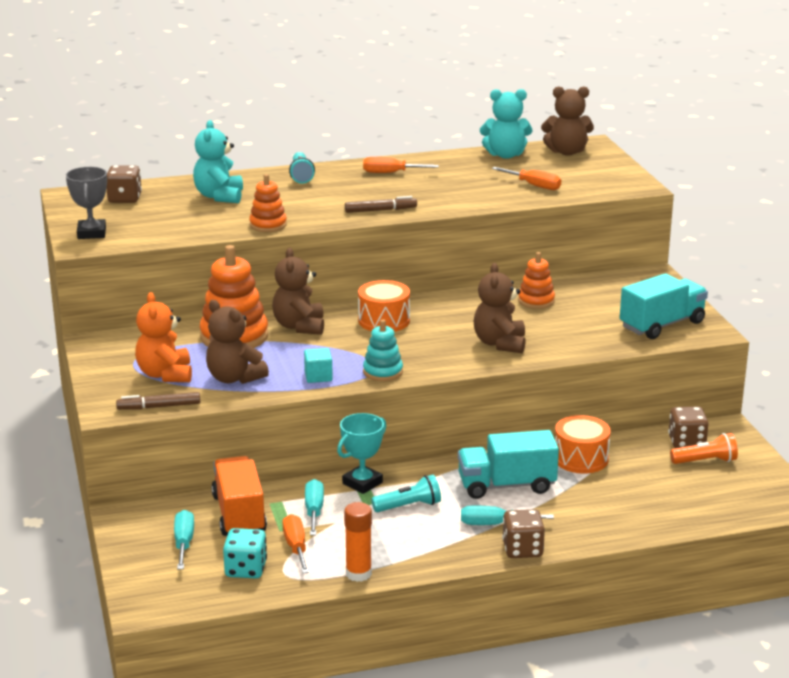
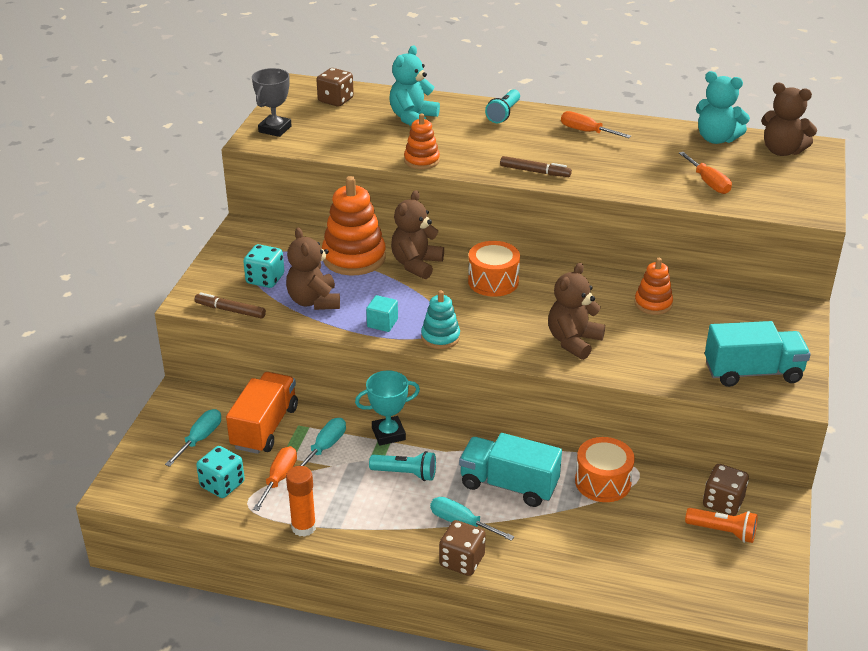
camera: 30 degrees right, 10 degrees up
orange teddy bear [135,292,192,382] -> turquoise dice [243,244,284,288]

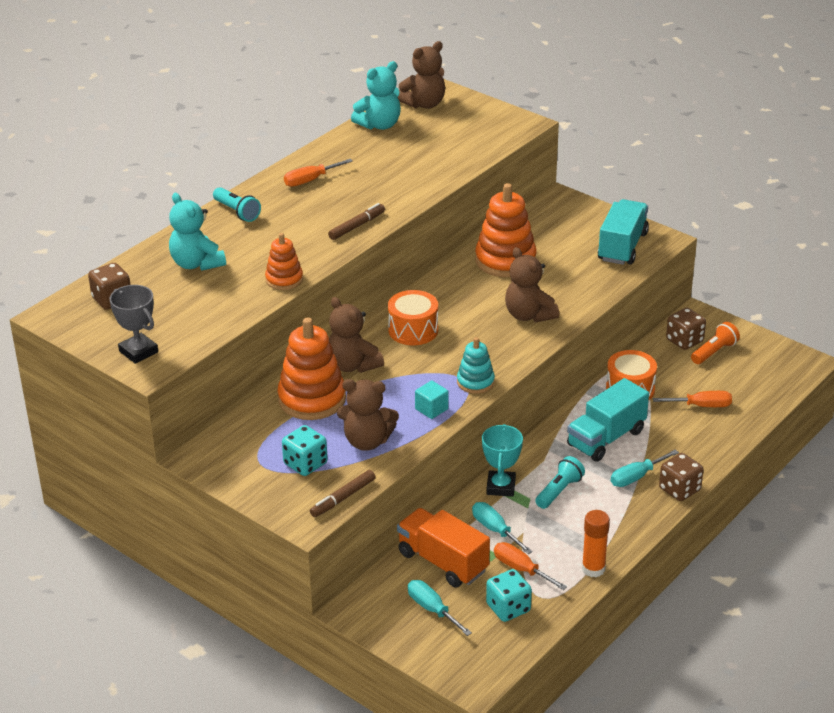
camera: 65 degrees left, 0 degrees up
orange stacking toy [634,258,673,315] -> orange stacking toy [475,183,536,277], size x1.78
orange screwdriver [679,152,732,194] -> orange screwdriver moved to [653,391,732,407]

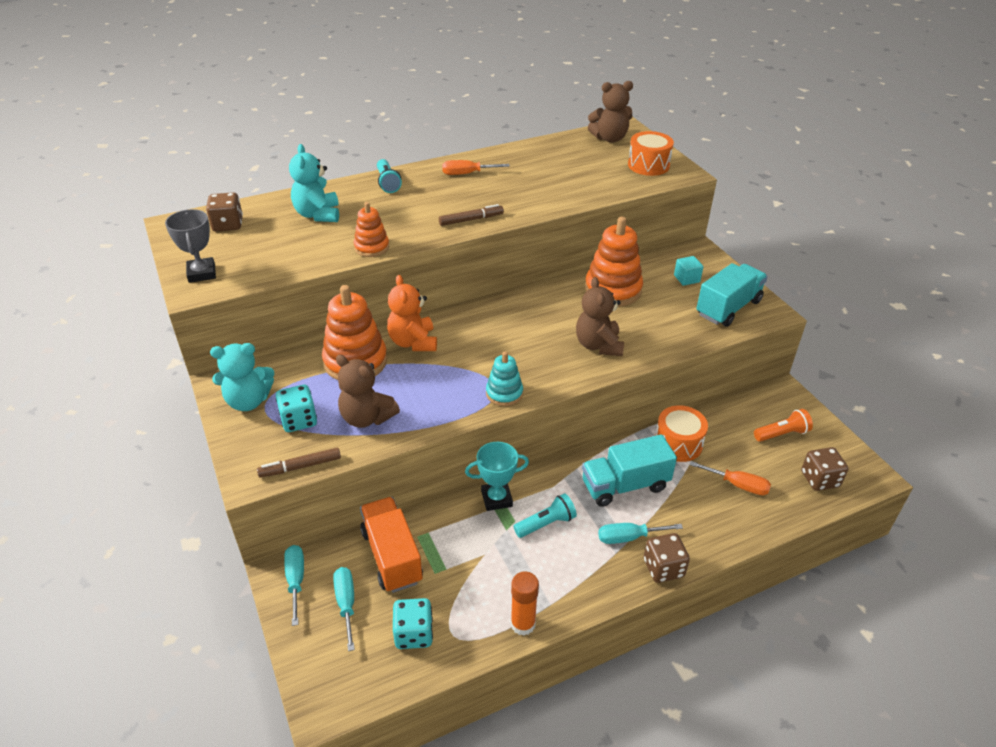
camera: 25 degrees right, 5 degrees up
brown teddy bear [329,297,384,373] -> orange teddy bear [387,275,437,351]
turquoise teddy bear [351,61,401,130] -> turquoise teddy bear moved to [210,343,275,411]
orange drum [388,290,438,345] -> orange drum moved to [628,131,674,176]
turquoise cube [415,381,448,419] -> turquoise cube moved to [674,256,703,286]
turquoise screwdriver [472,502,533,554] -> turquoise screwdriver moved to [284,545,304,626]
turquoise trophy [482,424,523,497] -> turquoise trophy turned 45 degrees clockwise [465,442,529,511]
orange screwdriver [494,542,567,590] -> none
brown dice [666,308,706,350] -> brown dice moved to [801,447,848,491]

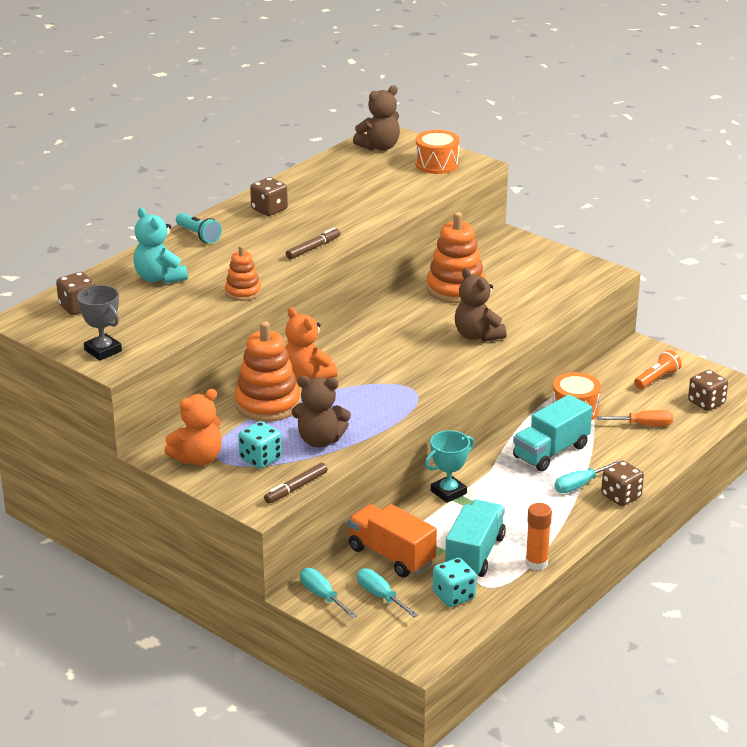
camera: 25 degrees left, 10 degrees down
turquoise teddy bear [210,343,275,411] -> orange teddy bear [165,389,222,465]
orange screwdriver [442,160,510,175] -> brown dice [250,177,288,216]
turquoise stacking toy [486,351,523,406] -> none
turquoise flashlight [513,493,577,538] -> none
turquoise cube [674,256,703,286] -> none
turquoise truck [696,263,768,327] -> turquoise truck moved to [445,499,506,577]

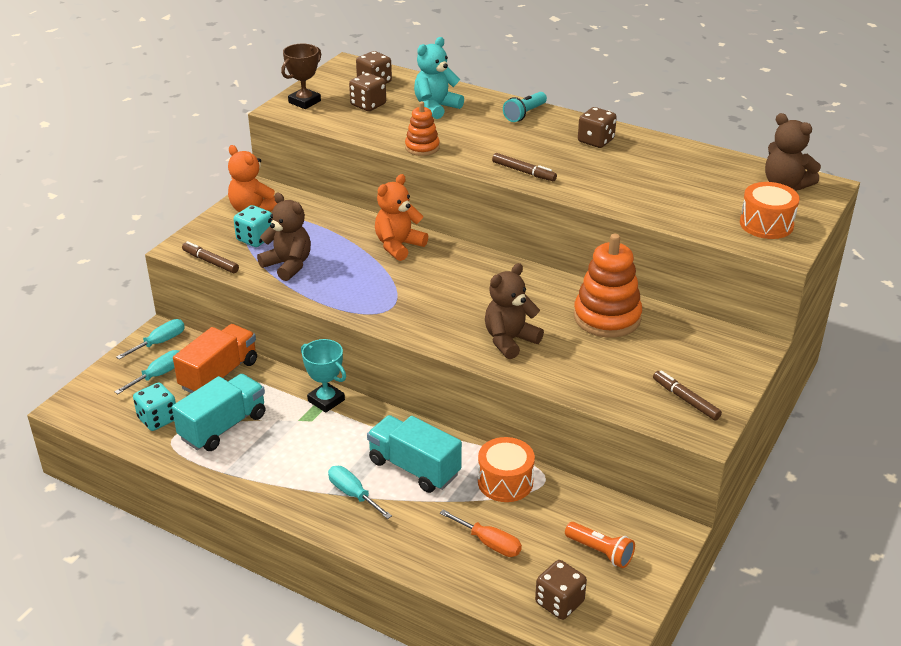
camera: 80 degrees right, 5 degrees up
grey trophy [77,285,122,360] -> brown trophy [281,44,321,109]
orange stacking toy [235,321,301,422] -> none
brown teddy bear [292,376,351,448] -> brown teddy bear turned 135 degrees clockwise [257,193,311,281]
turquoise truck [445,499,506,577] -> turquoise truck turned 60 degrees counterclockwise [172,374,265,451]
orange glue stick [526,503,552,571] -> none
orange screwdriver [597,410,673,426] -> orange screwdriver turned 45 degrees counterclockwise [440,510,522,557]
brown dice [601,461,644,506] -> brown dice moved to [349,73,386,111]
none -> brown marker [653,371,722,420]

